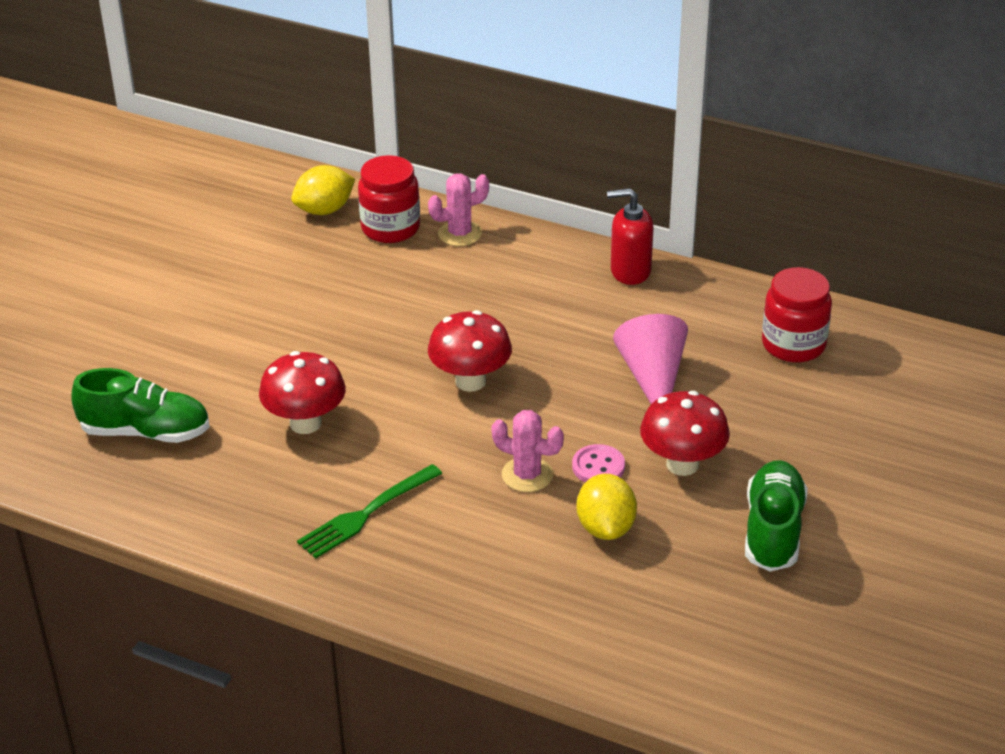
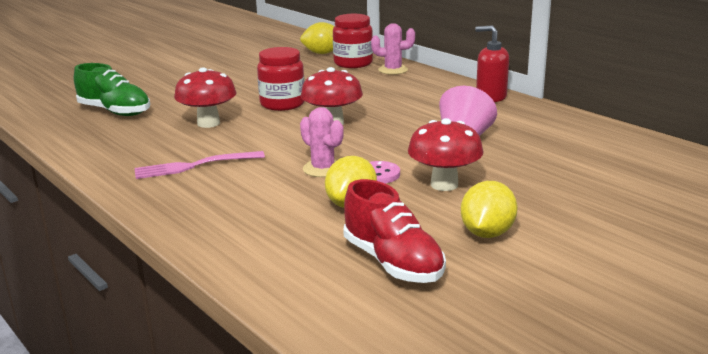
camera: 25 degrees right, 15 degrees down
green fork [297,464,443,559] -> pink fork [134,151,265,179]
green shoe [745,460,808,572] -> yellow lemon [461,181,518,238]
red jar [762,267,832,362] -> red jar moved to [257,47,304,111]
none -> red shoe [343,179,446,283]

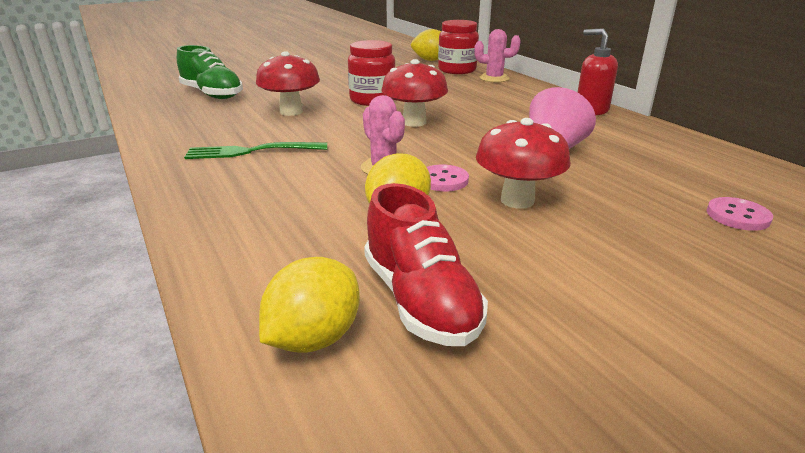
camera: 10 degrees right, 5 degrees up
pink fork [134,151,265,179] -> green fork [184,142,327,159]
yellow lemon [461,181,518,238] -> yellow lemon moved to [259,257,360,353]
none -> pink button [707,197,773,231]

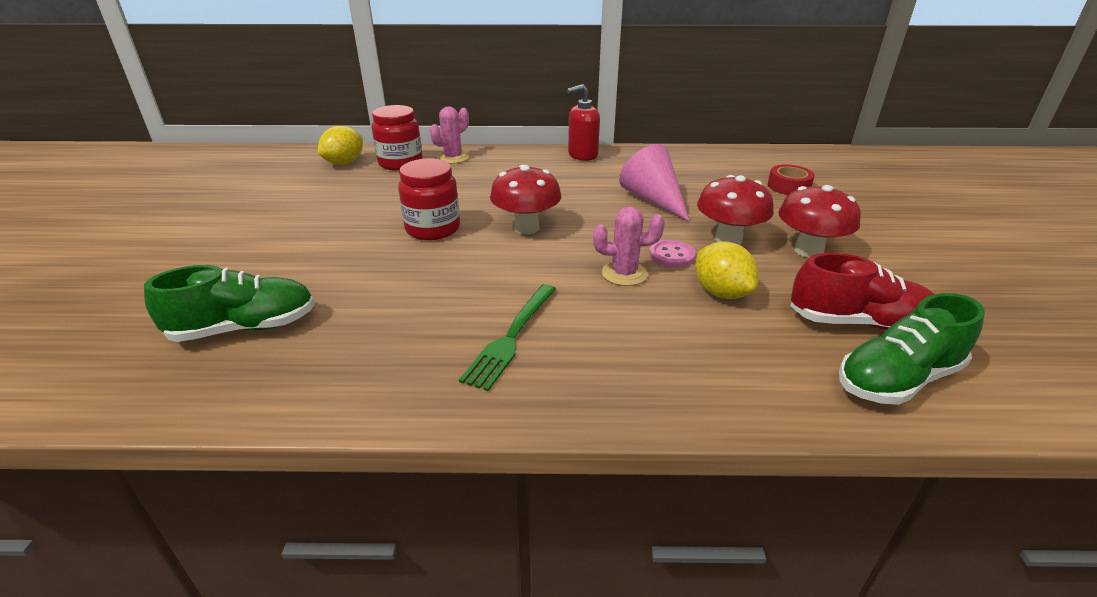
camera: 60 degrees left, 5 degrees up
red mushroom [256,51,320,116] -> red mushroom moved to [778,185,861,258]
yellow lemon [259,257,360,353] -> green shoe [839,293,985,405]
pink button [707,197,773,231] -> red tape [768,164,815,195]

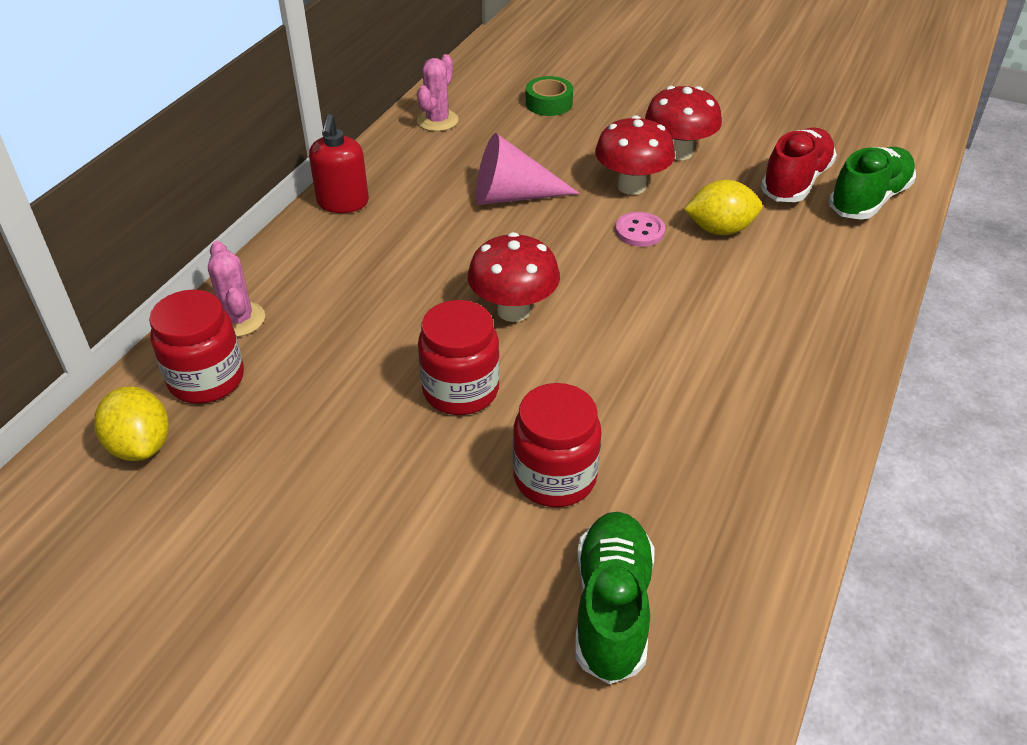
camera: 65 degrees left, 10 degrees up
green fork [459,284,556,391] -> none
pink cactus [593,206,665,286] -> pink cactus moved to [417,54,459,131]
red tape [768,164,815,195] -> green tape [526,76,573,116]
green shoe [839,293,985,405] -> green shoe turned 135 degrees counterclockwise [829,147,916,220]
none -> red jar [513,383,601,507]

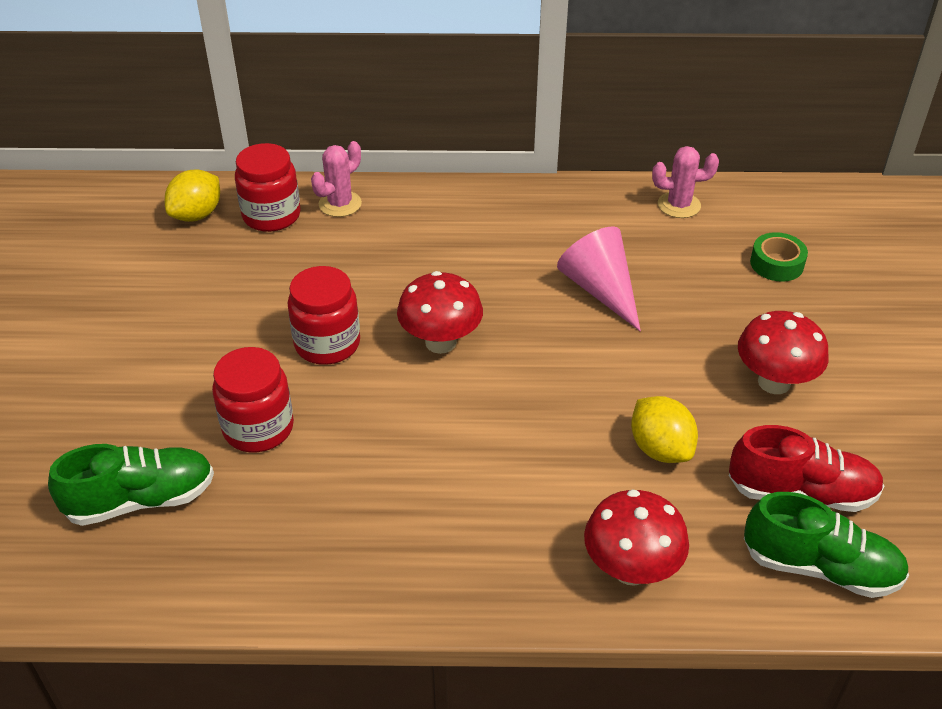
camera: 65 degrees right, 0 degrees up
red soap dispenser [309,114,369,213] -> none
red mushroom [595,115,675,195] -> red mushroom moved to [584,489,689,586]
pink button [615,212,665,247] -> none

